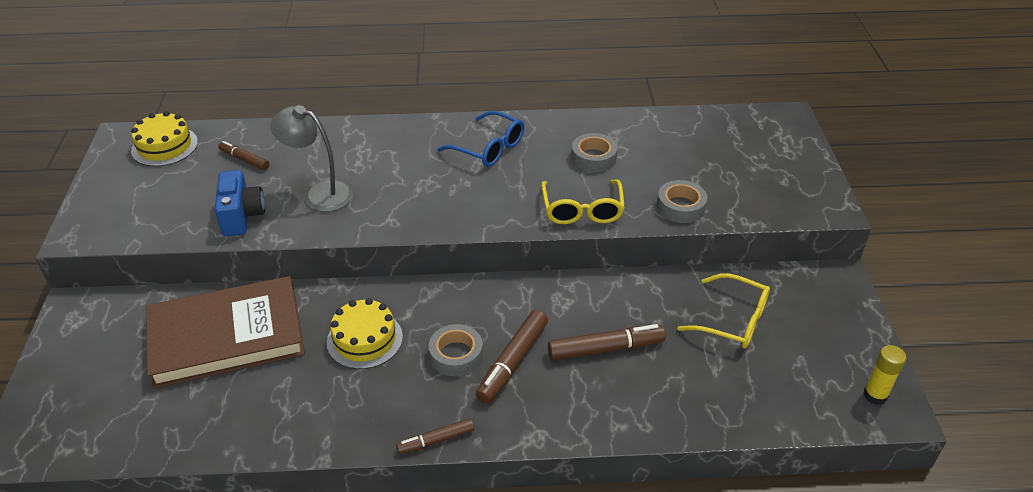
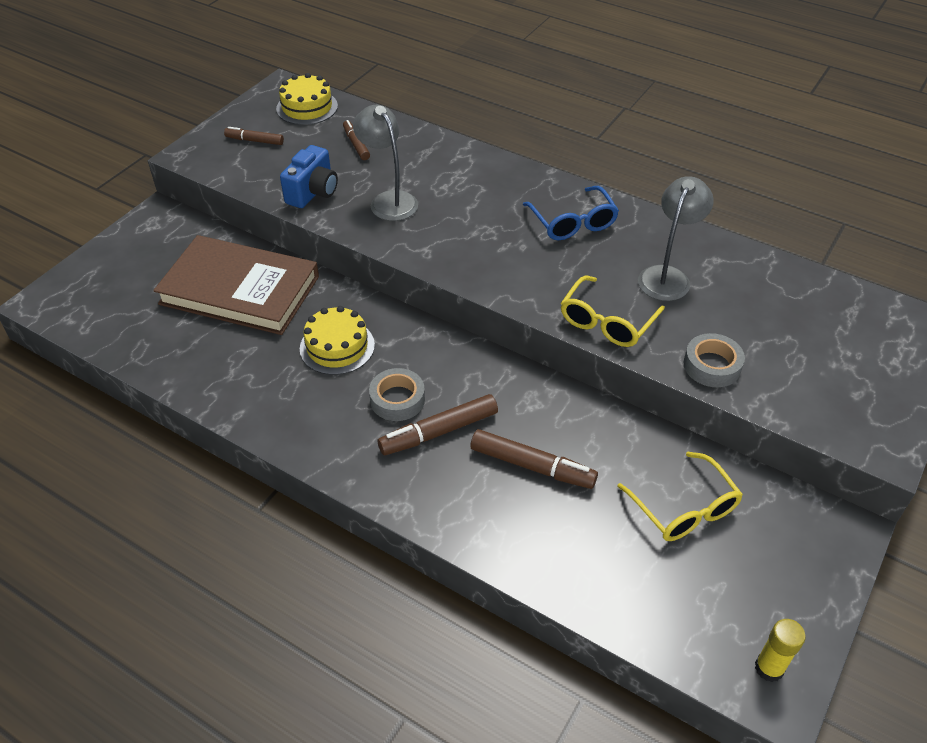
camera: 35 degrees right, 5 degrees up
brown marker [396,418,474,454] -> brown marker moved to [224,127,284,145]
grey tape [571,133,618,172] -> grey lamp [638,176,714,301]

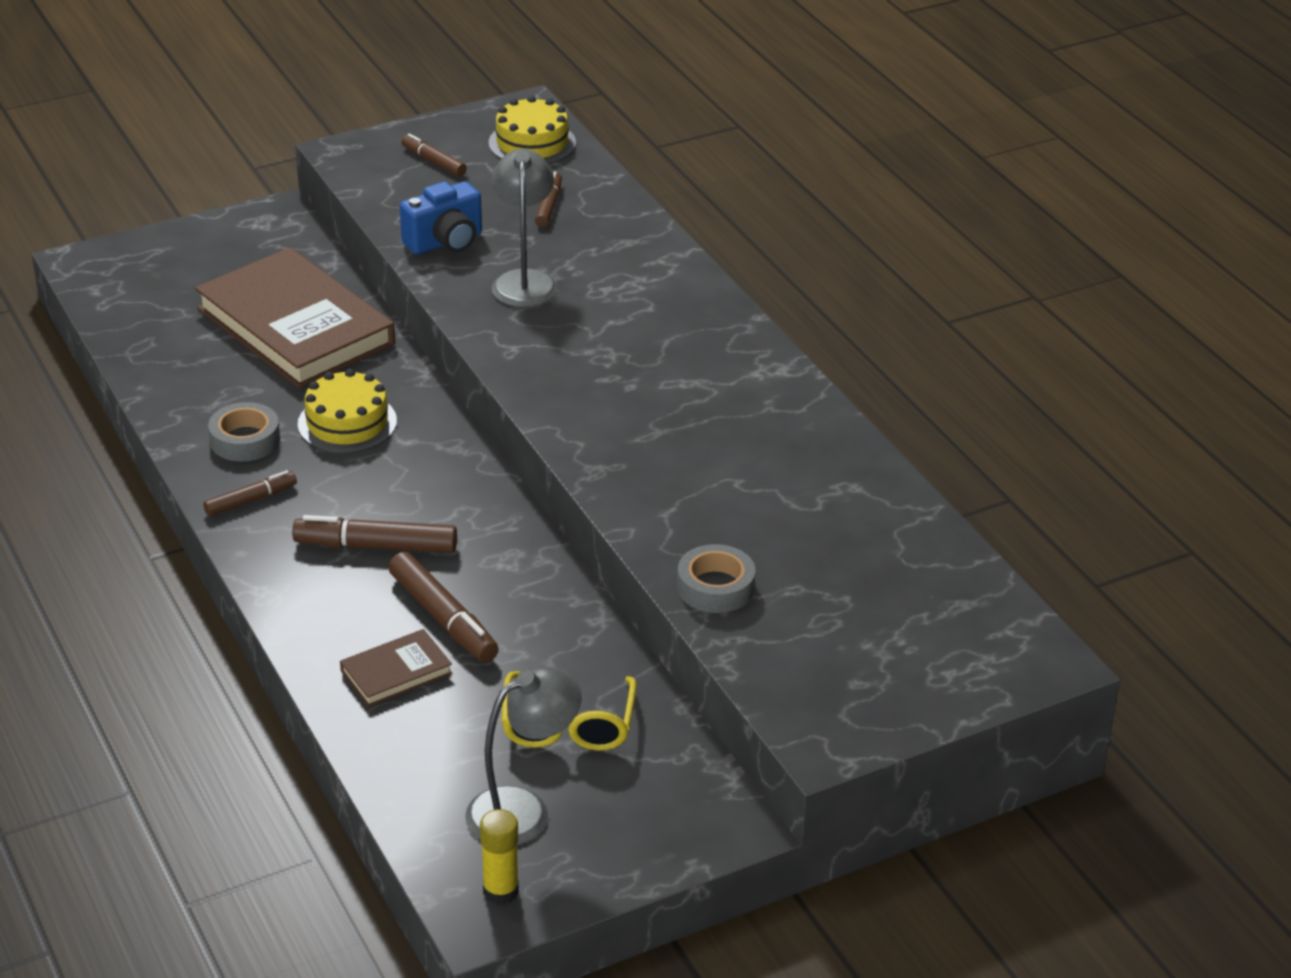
camera: 30 degrees right, 10 degrees down
grey tape [369,368,425,421] -> grey tape moved to [208,402,280,461]
blue glasses [523,186,619,240] -> none
yellow glasses [561,275,665,347] -> none
grey lamp [638,176,714,301] -> grey lamp moved to [465,666,582,845]
none -> brown marker [203,470,297,516]
none -> brown book [340,629,452,707]

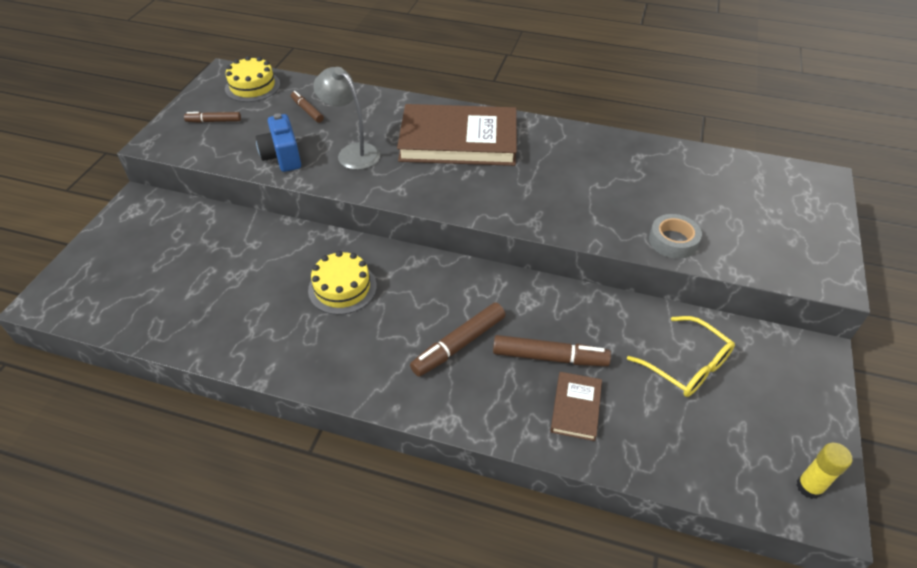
camera: 45 degrees left, 10 degrees up
brown book [195,247,395,388] -> brown book moved to [397,104,517,166]
brown marker [203,470,297,516] -> none
grey tape [208,402,280,461] -> none
blue camera [400,181,482,254] -> blue camera turned 150 degrees clockwise [256,113,301,172]
grey lamp [465,666,582,845] -> none

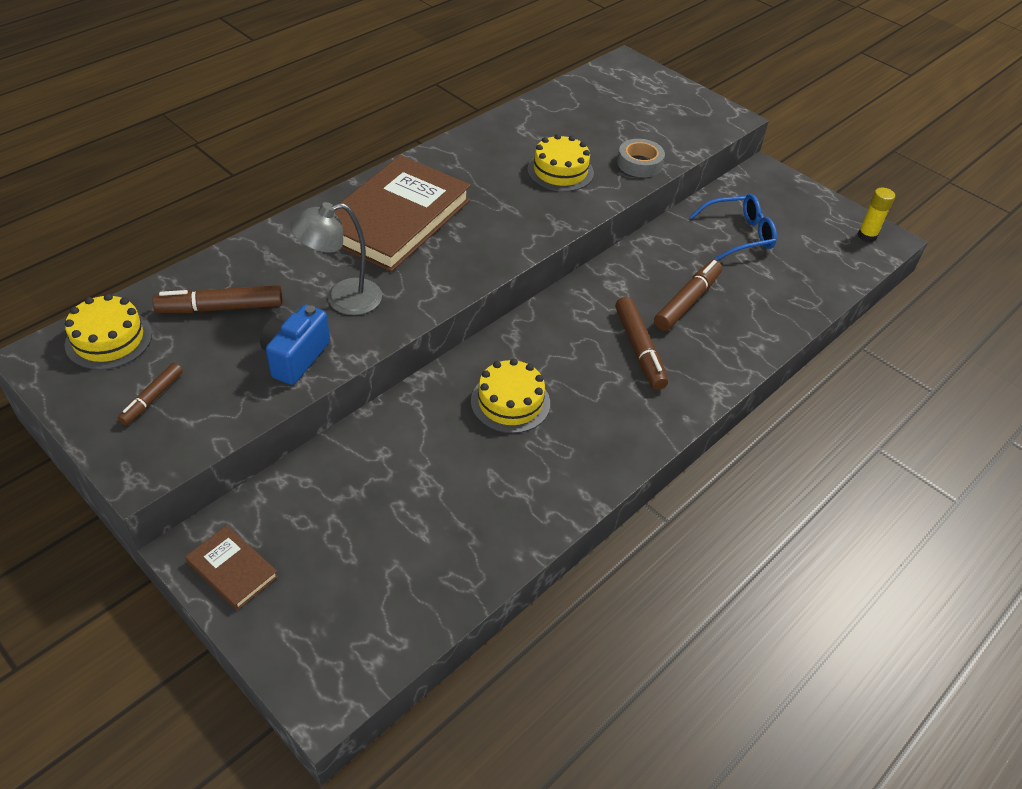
camera: 65 degrees left, 0 degrees up
blue camera [256,113,301,172] -> blue camera turned 105 degrees clockwise [260,304,330,385]
brown marker [291,91,324,123] -> brown marker [152,285,283,313], size x1.64
brown book [550,372,602,441] -> brown book moved to [185,525,278,610]
yellow glasses [627,316,735,397] -> blue glasses [690,194,777,261]
none -> yellow cake [527,134,594,192]

